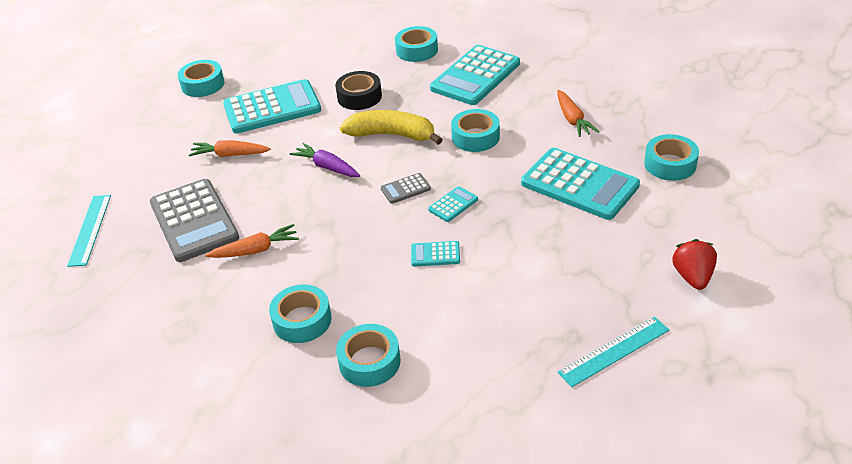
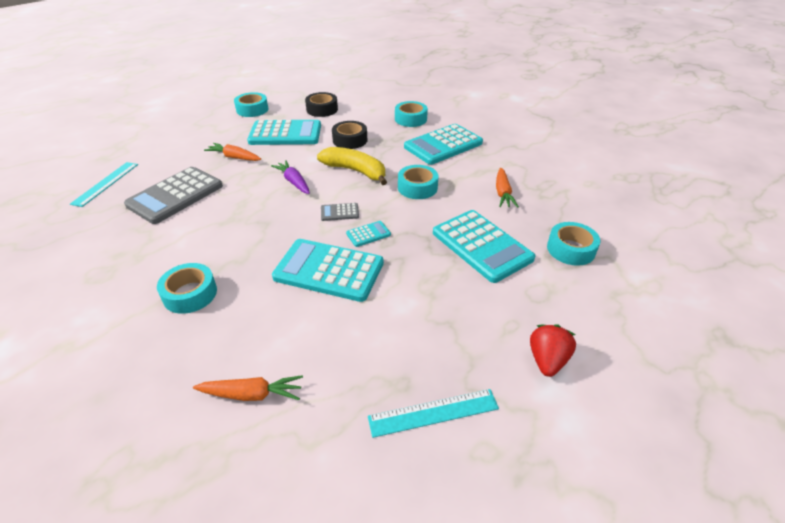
camera: 15 degrees right, 0 degrees up
grey calculator [150,179,239,262] -> grey calculator turned 45 degrees clockwise [124,167,223,224]
orange carrot [205,224,299,258] -> orange carrot moved to [193,375,303,401]
turquoise tape [336,324,401,387] -> none
turquoise calculator [411,241,460,267] -> turquoise calculator [272,239,384,302], size x2.28
none -> black tape [305,92,338,117]

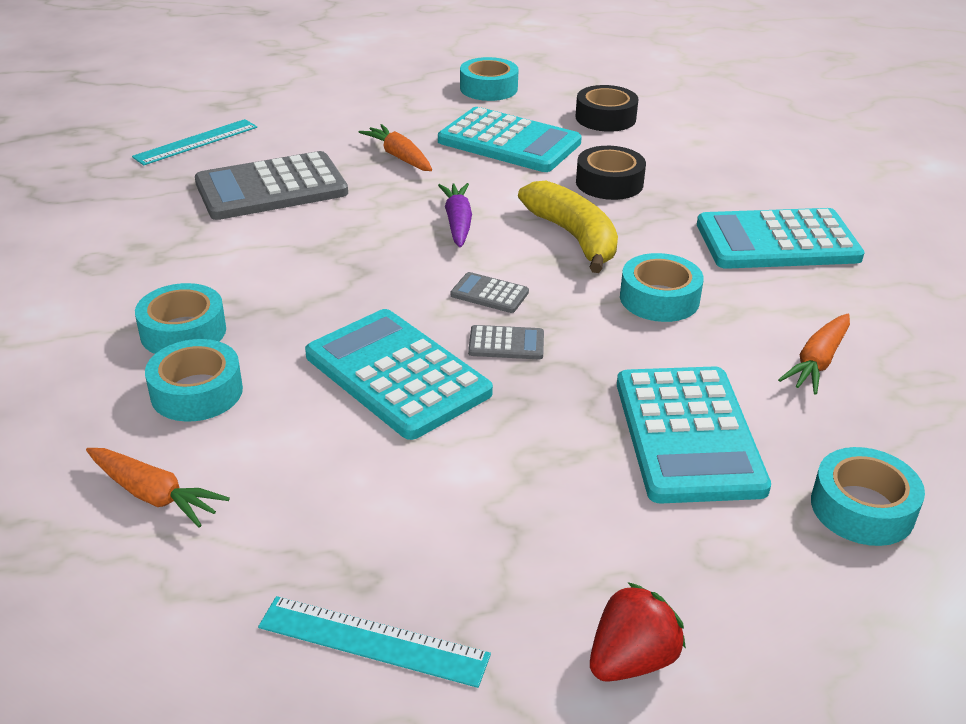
camera: 30 degrees right, 5 degrees down
turquoise calculator [346,221,391,247] -> grey calculator [468,325,544,359]
turquoise tape [395,101,428,127] -> turquoise tape moved to [145,339,243,422]

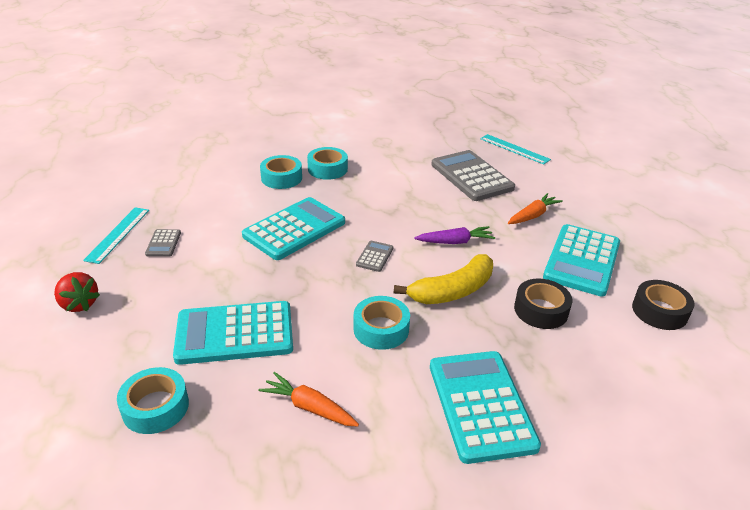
camera: 85 degrees right, 0 degrees up
orange carrot [86,448,230,528] -> none
turquoise tape [460,57,519,101] -> none
grey calculator [468,325,544,359] -> grey calculator moved to [145,229,181,257]

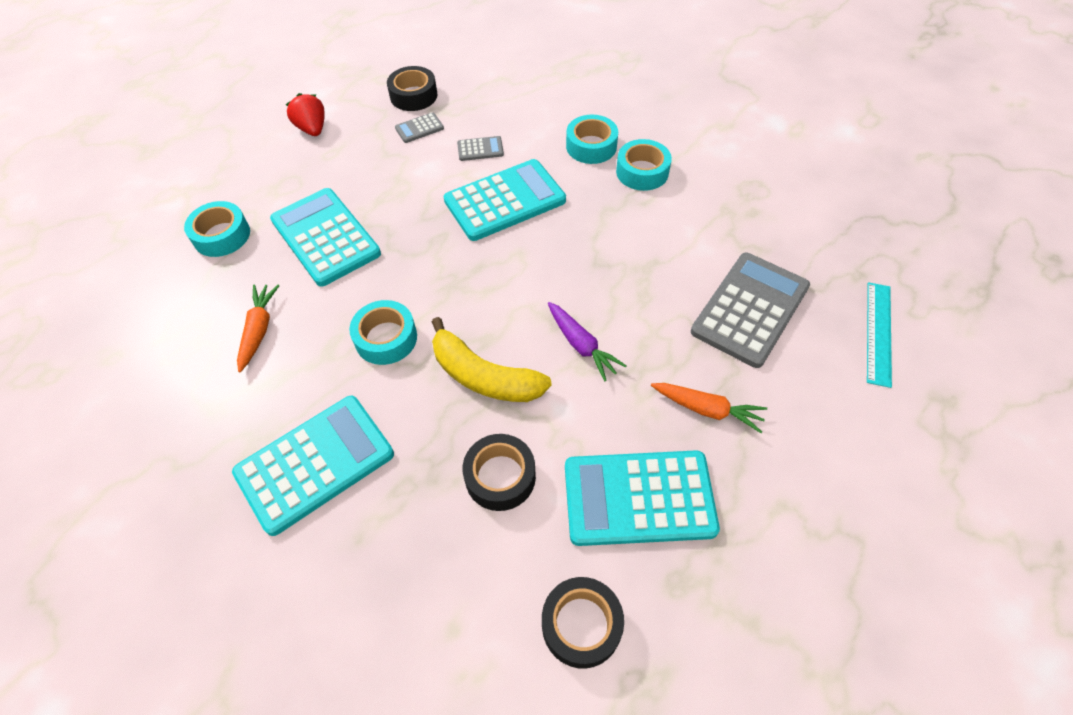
camera: 65 degrees right, 20 degrees up
red strawberry [54,272,100,312] -> red strawberry turned 135 degrees clockwise [285,93,325,136]
turquoise ruler [83,207,149,264] -> black tape [387,66,438,111]
turquoise calculator [242,197,345,260] -> turquoise calculator turned 45 degrees counterclockwise [444,159,566,241]
grey calculator [356,241,393,272] -> grey calculator moved to [457,136,504,161]

